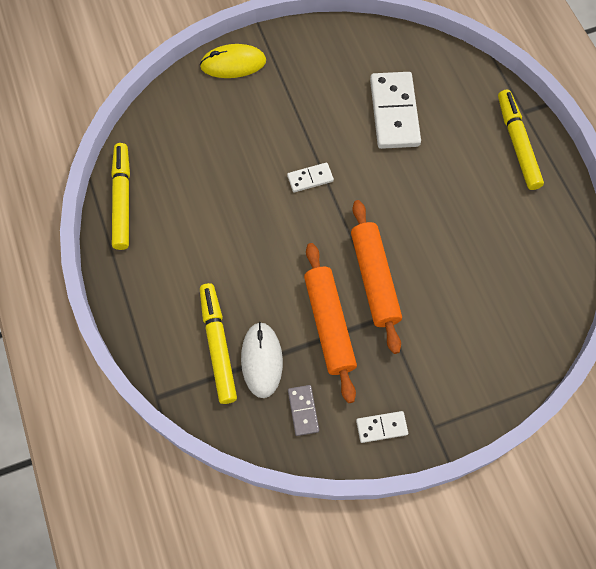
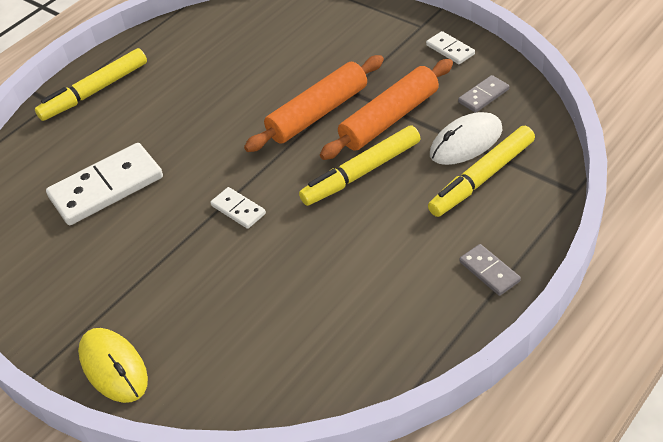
camera: 115 degrees left, 20 degrees down
yellow marker [111,143,130,250] -> yellow marker moved to [299,126,421,206]
none -> grey domino [459,244,521,296]

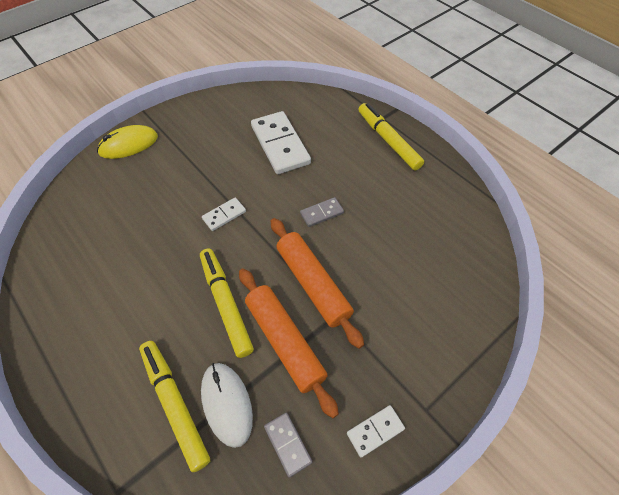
camera: 95 degrees right, 10 degrees up
grey domino [459,244,521,296] -> grey domino moved to [300,197,344,227]

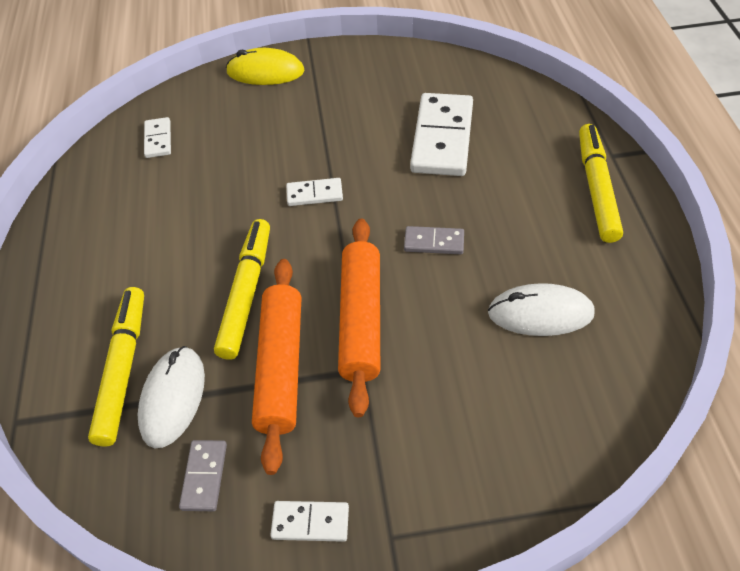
camera: 35 degrees right, 5 degrees down
none -> white domino [144,117,171,158]
none -> white mouse [488,283,595,336]

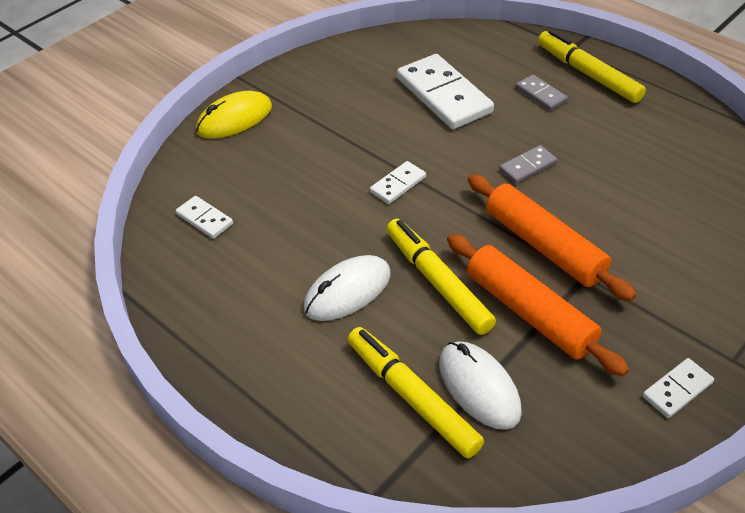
camera: 40 degrees left, 5 degrees down
grey domino [179,440,227,511] -> grey domino moved to [516,75,568,111]
white mouse [488,283,595,336] -> white mouse moved to [304,255,391,321]

